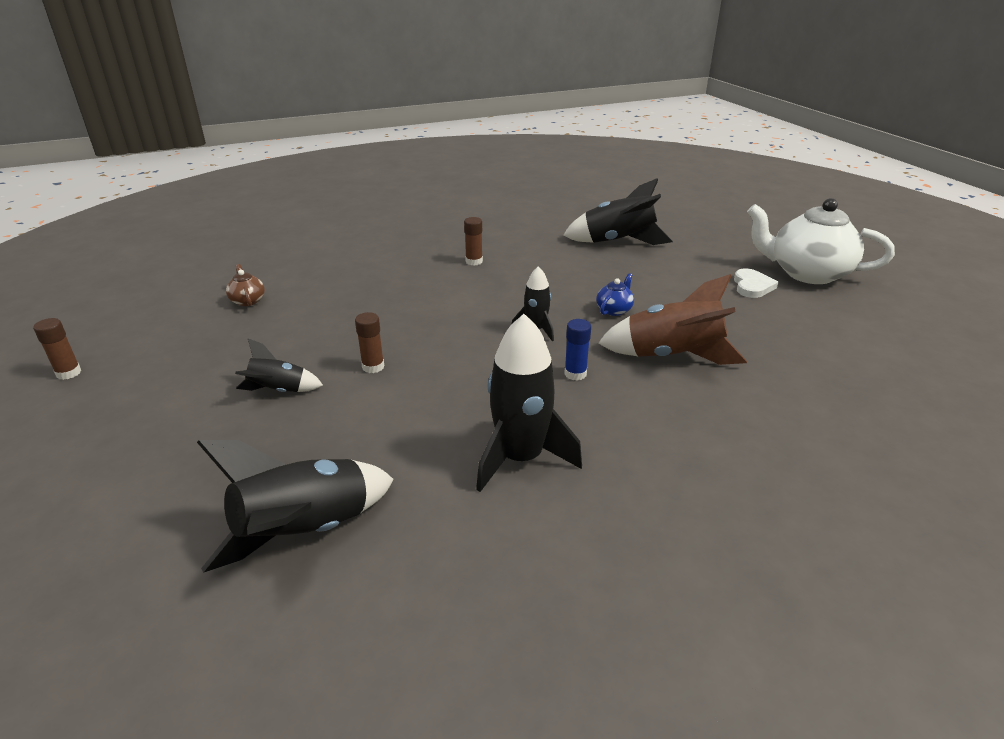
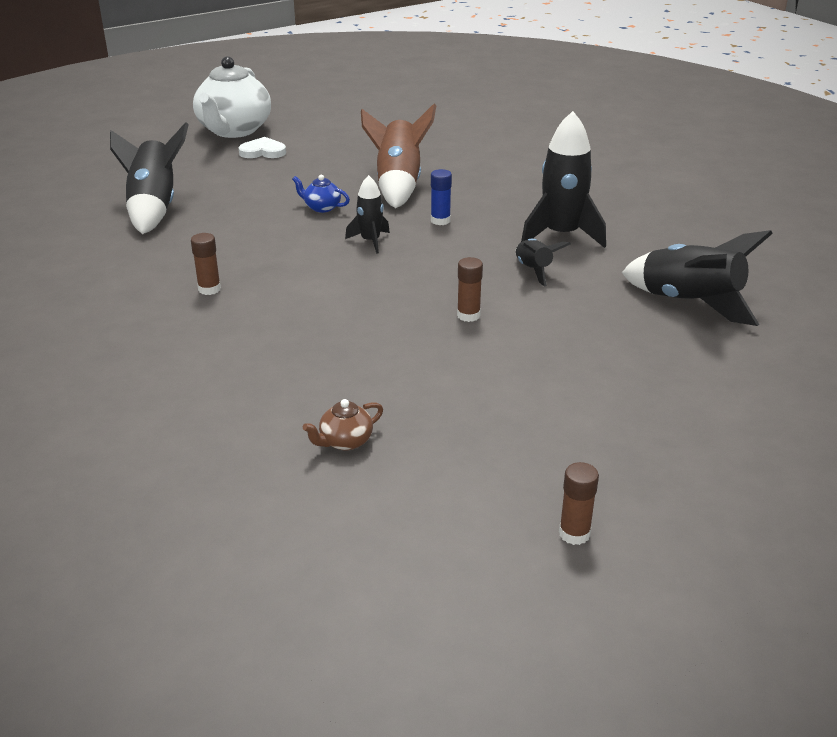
camera: 100 degrees left, 0 degrees up
black rocket [235,338,323,392] -> black rocket moved to [516,239,571,287]

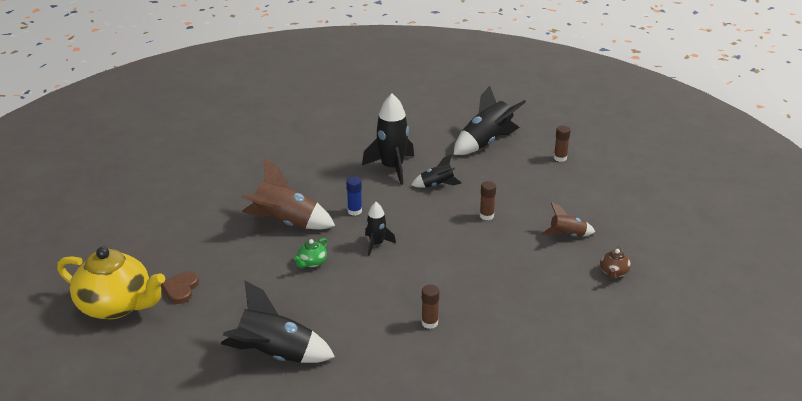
camera: 80 degrees left, 0 degrees up
white teapot [193,56,271,138] -> yellow teapot [57,247,165,319]
white heart [239,137,286,158] -> brown heart [161,271,199,304]
blue teapot [292,175,350,213] -> green teapot [294,238,328,268]
brown teapot [303,399,383,451] -> brown teapot turned 45 degrees clockwise [600,246,631,279]
brown glue stick [559,462,599,545] -> brown glue stick moved to [554,126,571,162]
none -> brown rocket [541,202,595,236]

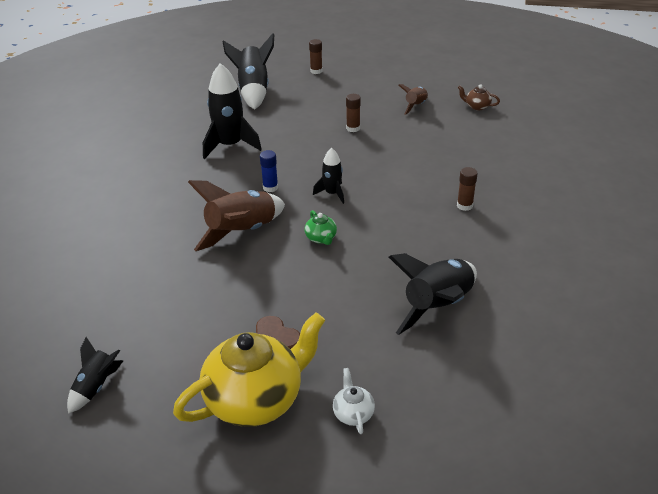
camera: 55 degrees left, 5 degrees up
black rocket [411,154,462,188] -> black rocket moved to [67,337,123,414]
brown teapot [600,246,631,279] -> brown teapot turned 150 degrees clockwise [458,85,500,110]
none -> white teapot [333,368,375,434]

